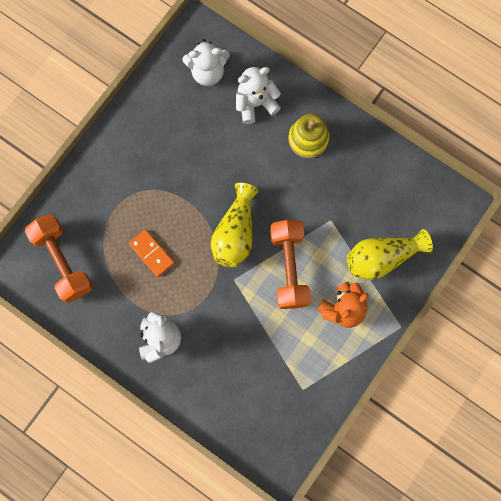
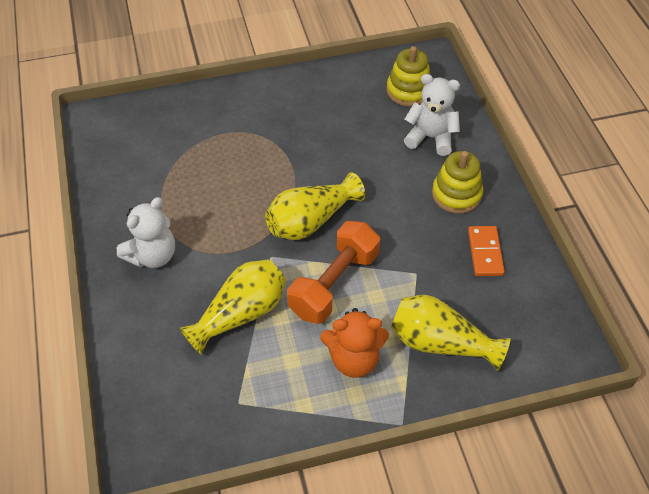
camera: 40 degrees right, 25 degrees down
orange dumbbell [25,214,93,303] -> none
orange domino [129,229,175,277] -> orange domino moved to [468,226,505,276]
white teddy bear [182,39,230,86] -> yellow stacking toy [387,46,431,106]
none -> yellow vase [180,260,286,355]

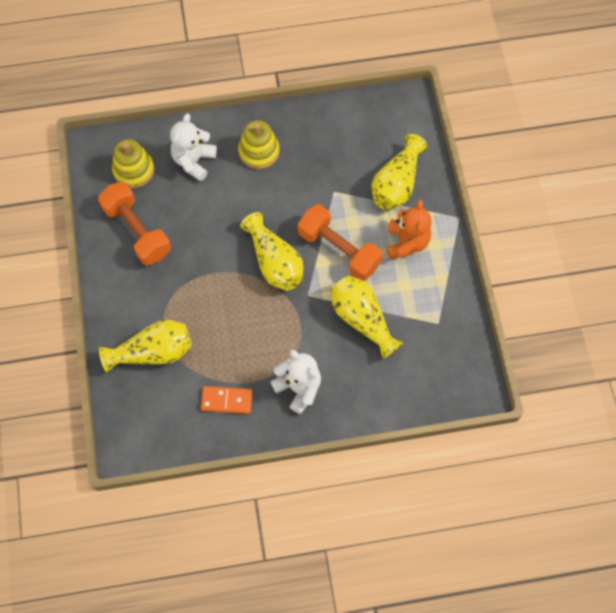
camera: 85 degrees left, 15 degrees up
orange domino [468,226,505,276] -> orange domino moved to [201,386,253,414]
none -> orange dumbbell [98,182,171,266]
none -> yellow vase [99,320,192,373]

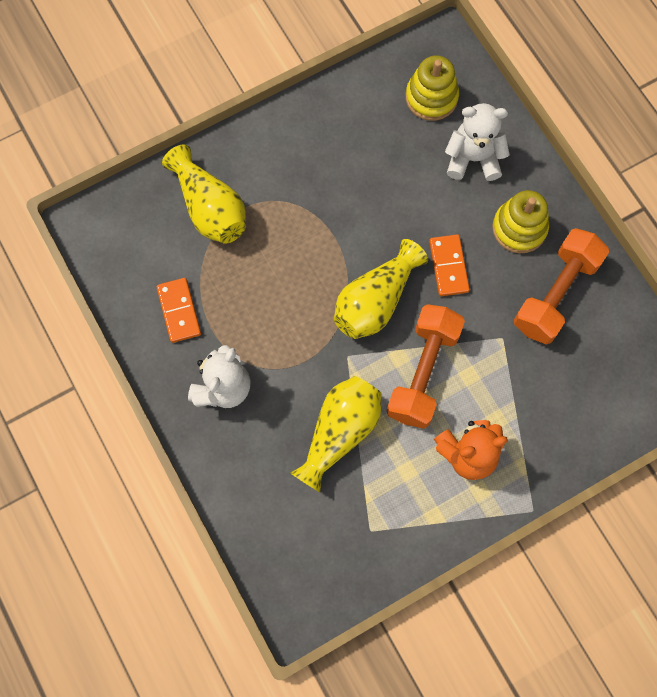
camera: 70 degrees right, 5 degrees up
orange dumbbell [98,182,171,266] -> orange dumbbell moved to [514,228,609,345]
yellow vase [372,134,428,210] -> none
none -> orange domino [429,234,470,296]

